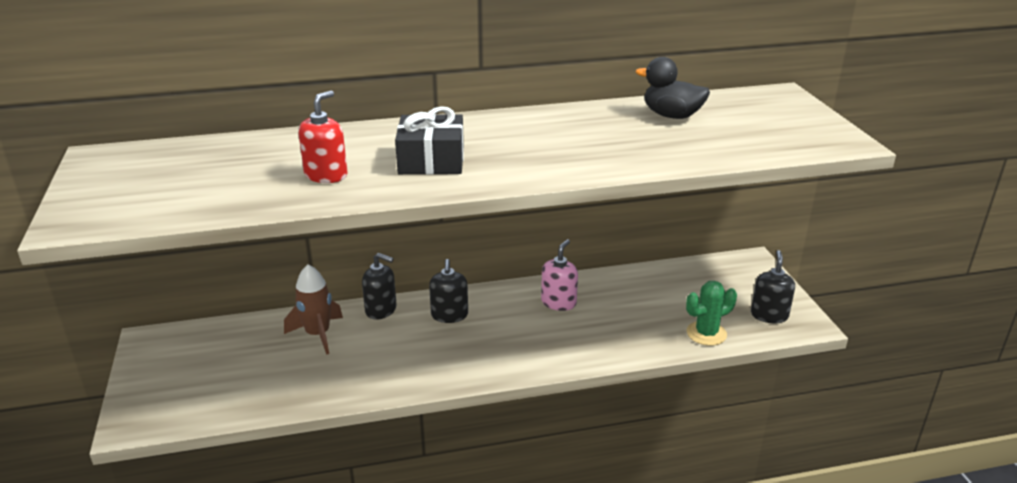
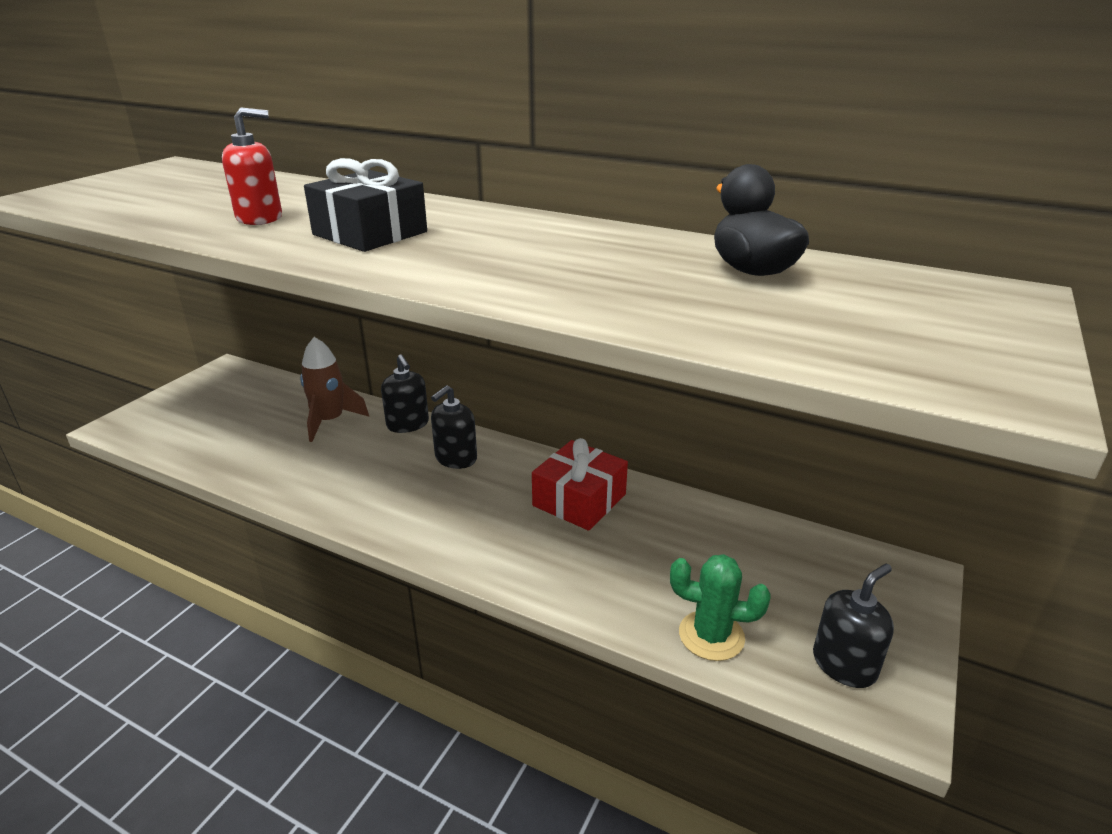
camera: 40 degrees right, 0 degrees up
pink soap dispenser [541,239,578,311] -> red gift [532,438,628,531]

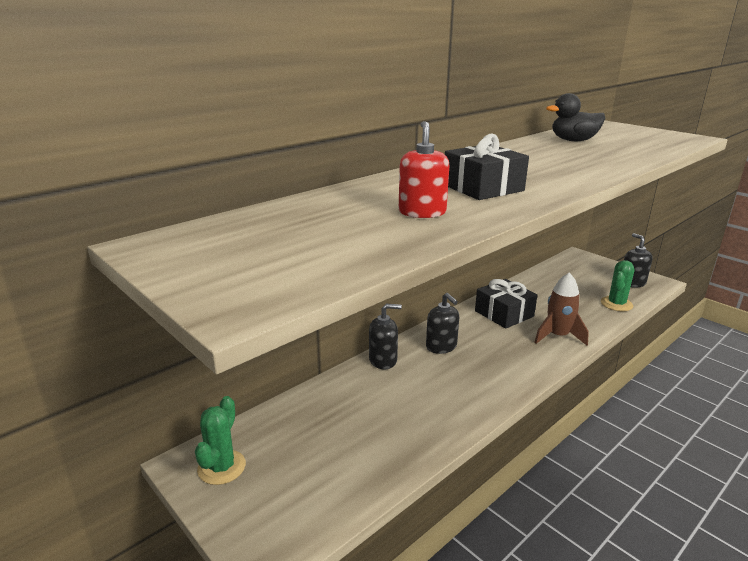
camera: 70 degrees left, 5 degrees down
brown rocket [300,337,369,442] -> brown rocket moved to [534,272,589,346]
red gift [532,438,628,531] -> black gift [475,279,537,329]
none -> green cactus [195,396,246,485]

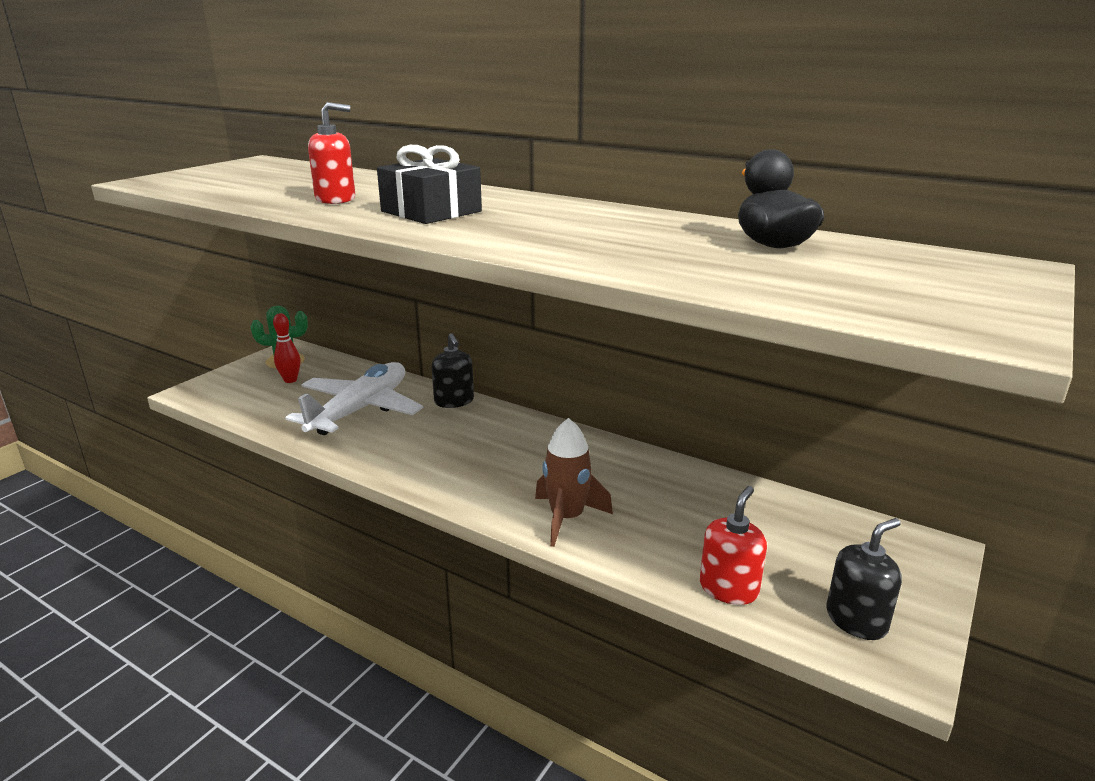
camera: 75 degrees right, 0 degrees up
black soap dispenser [426,293,459,354] -> none
black gift [475,279,537,329] -> none
green cactus [601,260,634,311] -> red soap dispenser [700,486,767,605]
none -> red bowling pin [273,313,300,383]
none -> white plane [285,362,423,435]

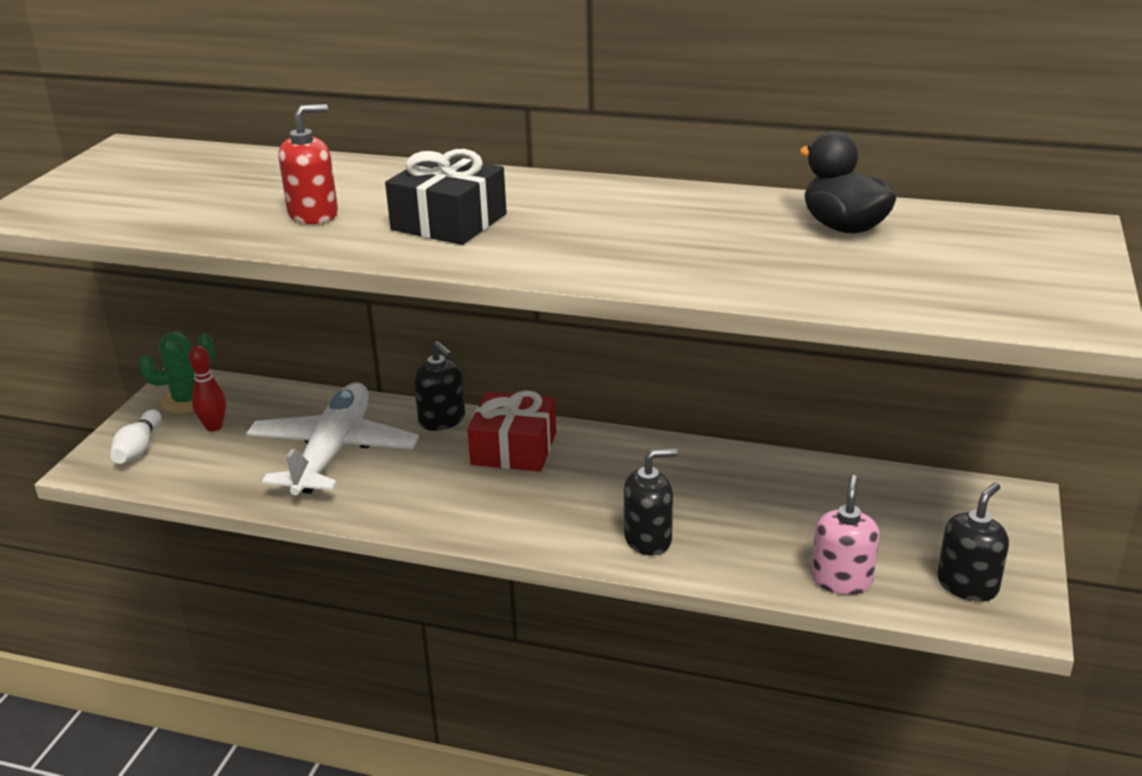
camera: 15 degrees left, 5 degrees up
brown rocket [535,418,613,547] -> black soap dispenser [624,449,677,556]
red soap dispenser [700,486,767,605] -> pink soap dispenser [811,475,880,595]
none -> white bowling pin [110,409,162,464]
none -> red gift [467,390,556,472]

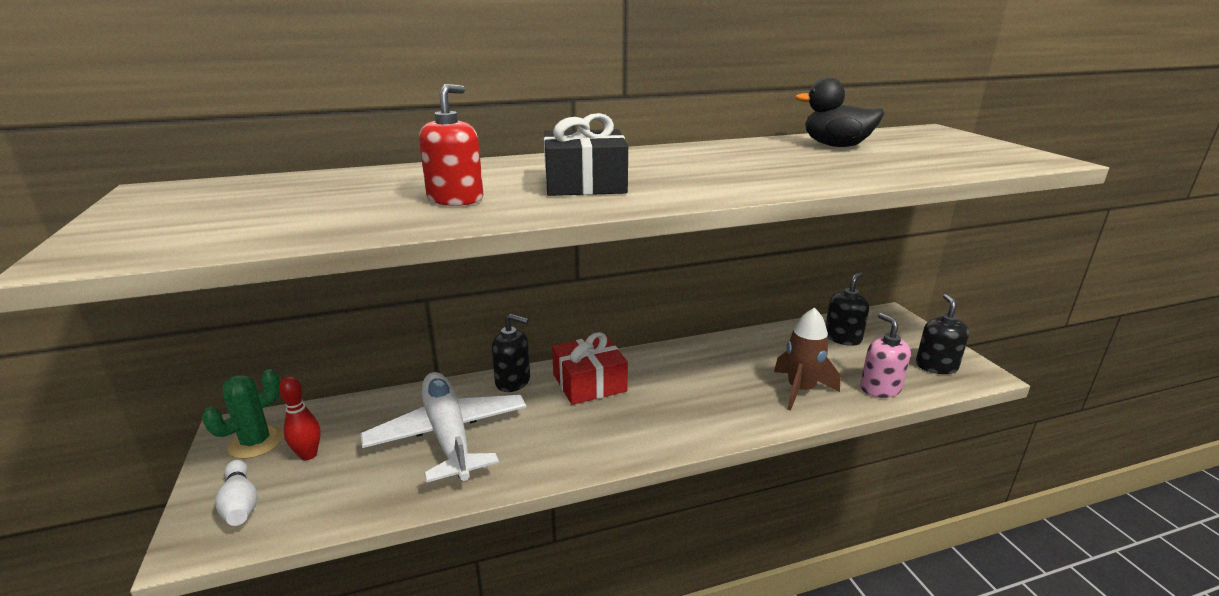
camera: 35 degrees left, 5 degrees down
black soap dispenser [624,449,677,556] -> black soap dispenser moved to [825,272,869,346]
none -> brown rocket [774,307,841,411]

